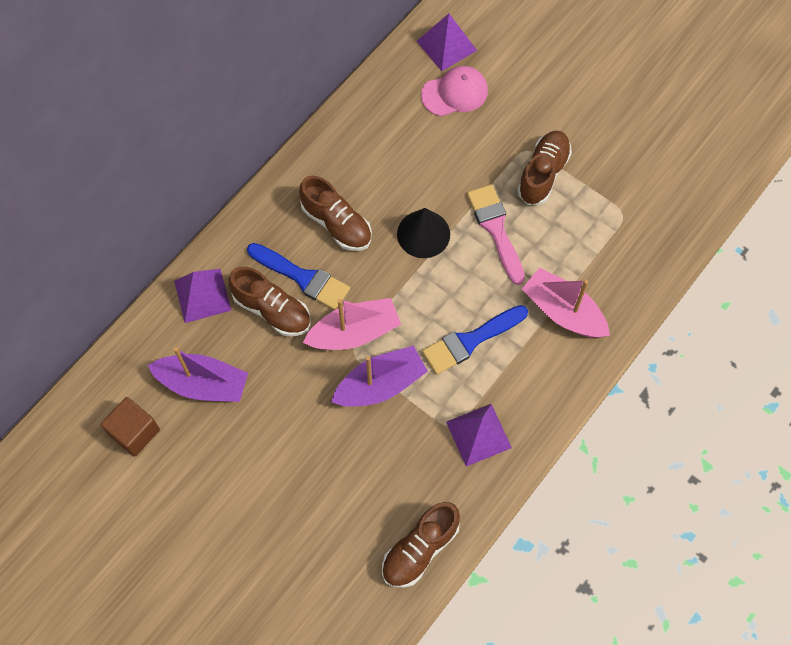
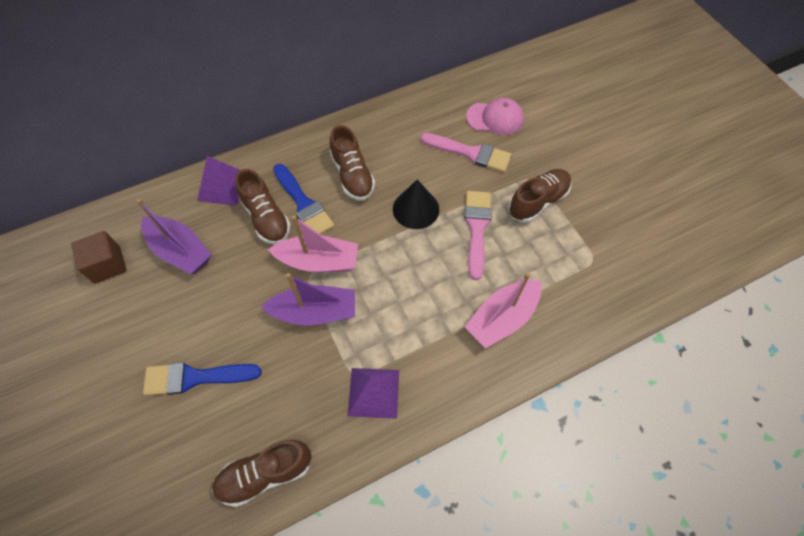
camera: 25 degrees right, 5 degrees down
purple pyramid [417,14,477,71] -> none
blue brush [422,305,528,375] -> blue brush moved to [143,362,261,396]
pink boat [522,268,610,338] -> pink boat turned 105 degrees counterclockwise [465,272,542,349]
none -> pink brush [421,133,512,172]

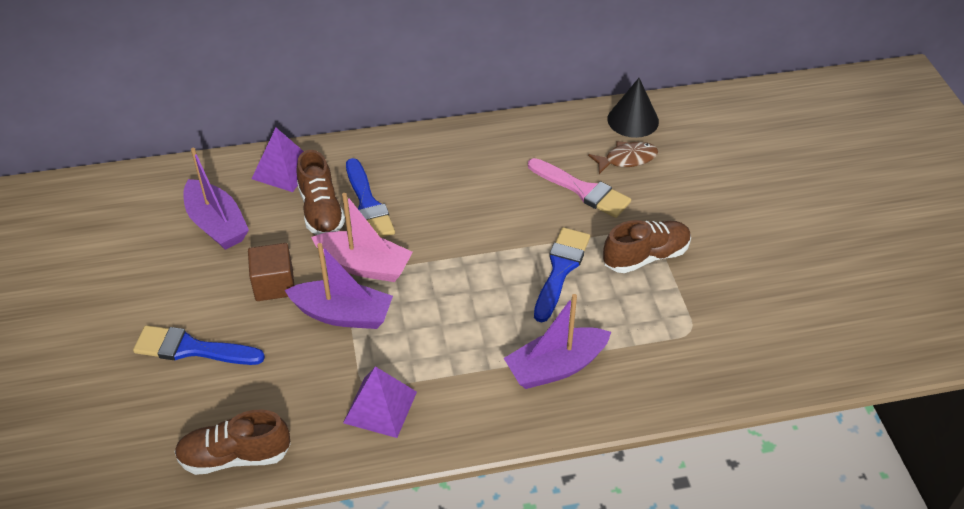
camera: 15 degrees right, 15 degrees down
brown cube [71,231,127,284] -> brown cube moved to [248,243,294,301]
brown shoe [330,125,375,201] -> none
black cone [393,180,439,229] -> black cone moved to [607,78,659,138]
pink brush [465,191,492,280] -> blue brush [534,227,590,322]
pink boat [465,272,542,349] -> purple boat [504,294,611,389]
pink cap [466,98,524,135] -> brown fish [588,141,658,174]

